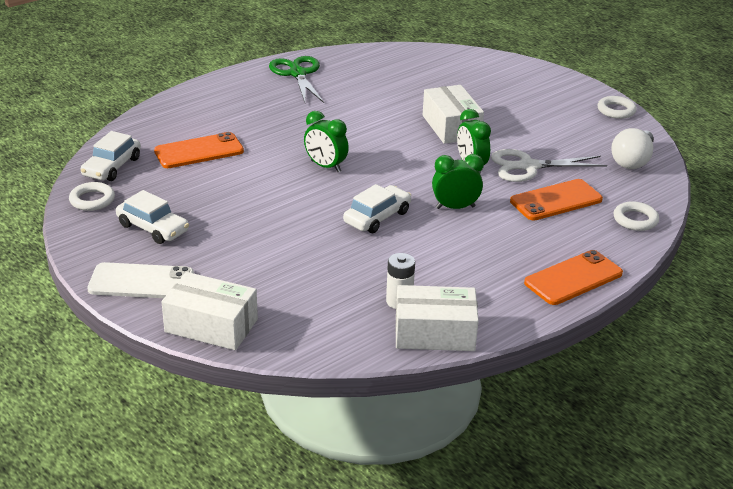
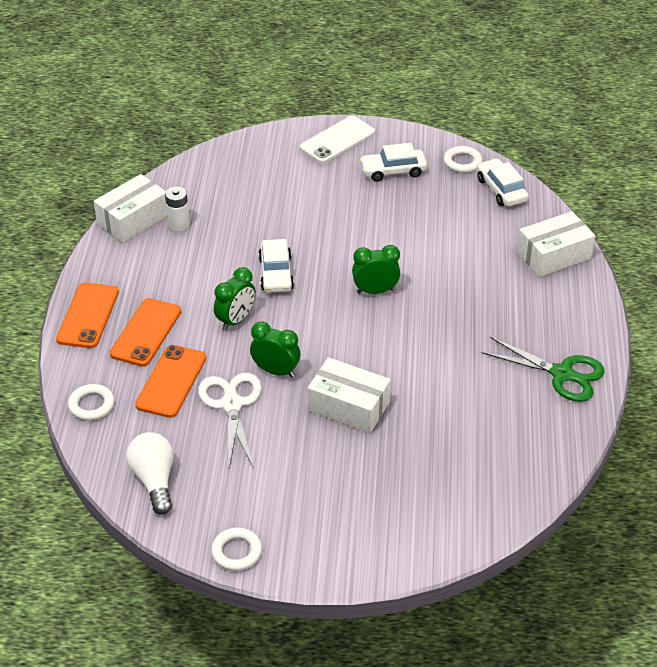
camera: 135 degrees right, 10 degrees up
orange phone [154,132,244,168] -> orange phone moved to [110,298,181,367]
white box [162,272,258,350] -> white box moved to [517,211,595,277]
white scissors [491,149,607,182] -> white scissors turned 45 degrees counterclockwise [198,373,262,467]

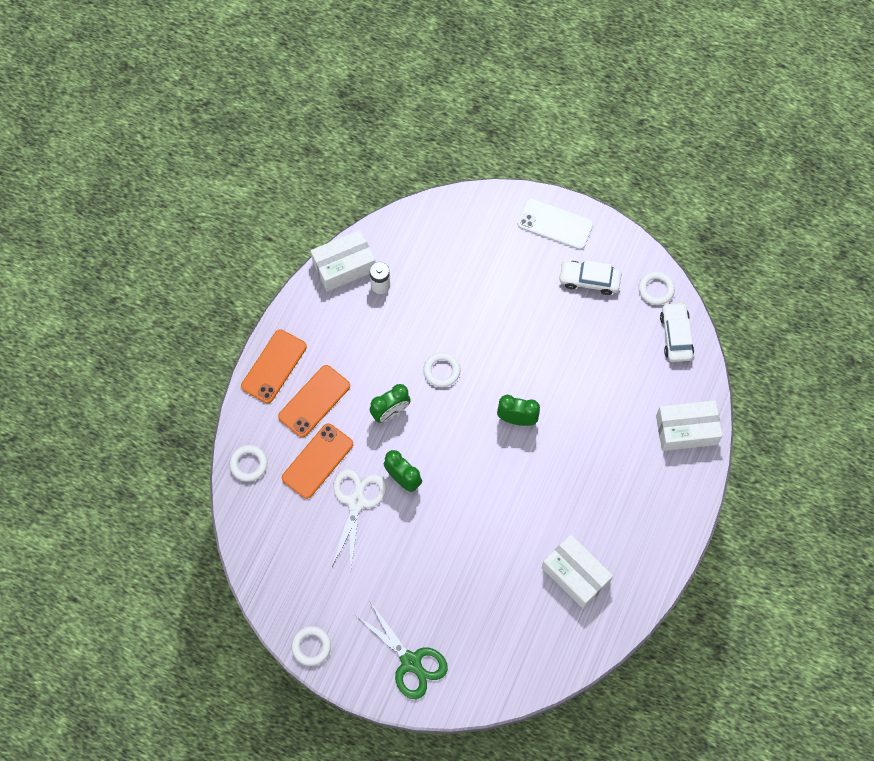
camera: 20 degrees right, 25 degrees up
white light bulb [126,432,174,515] -> none
white car [258,239,294,293] -> white ring [423,352,461,387]
white phone [300,116,375,163] -> white phone turned 45 degrees clockwise [517,198,594,250]
white box [308,357,391,433] -> white box moved to [542,535,613,609]
green scissors [481,337,605,402] -> green scissors moved to [357,602,448,699]

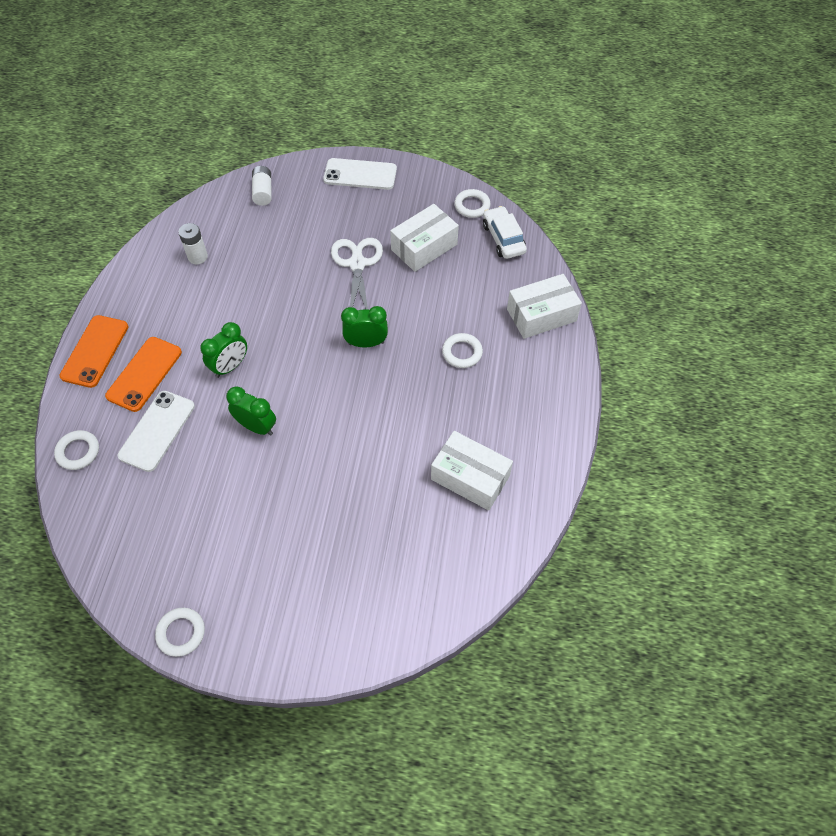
camera: 15 degrees left, 10 degrees down
orange phone [282,423,353,499] -> white phone [118,391,195,472]
white box [311,230,375,291] -> white box moved to [390,204,459,272]
white scissors [332,469,386,567] -> white scissors moved to [331,238,383,310]
green scissors [357,602,448,699] -> none
white ring [423,352,461,387] -> white ring moved to [442,333,483,368]
white car [559,260,622,295] -> none
none -> white battery [252,166,272,206]

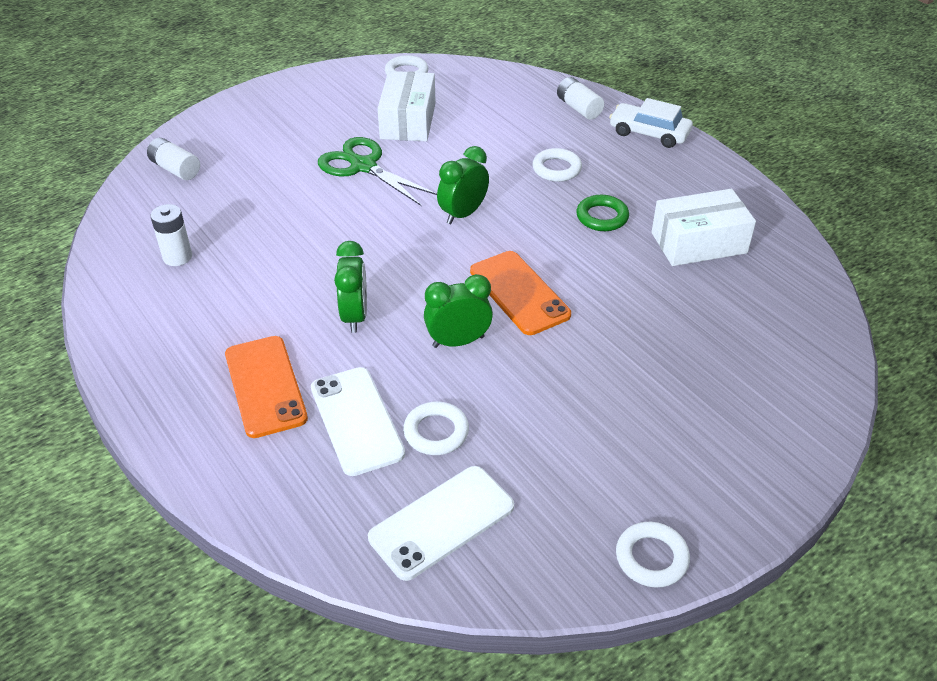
camera: 45 degrees left, 15 degrees down
white ring [54,430,99,470] -> white ring moved to [403,402,469,455]
orange phone [59,315,128,388] -> orange phone moved to [470,251,571,335]
white phone [323,158,397,190] -> white phone moved to [368,466,514,581]
white scissors [331,238,383,310] -> green scissors [318,137,437,206]
white car [483,206,527,259] -> white car moved to [609,98,693,148]
white box [507,274,582,339] -> white battery [557,77,604,120]
none -> green ring [576,195,629,231]

